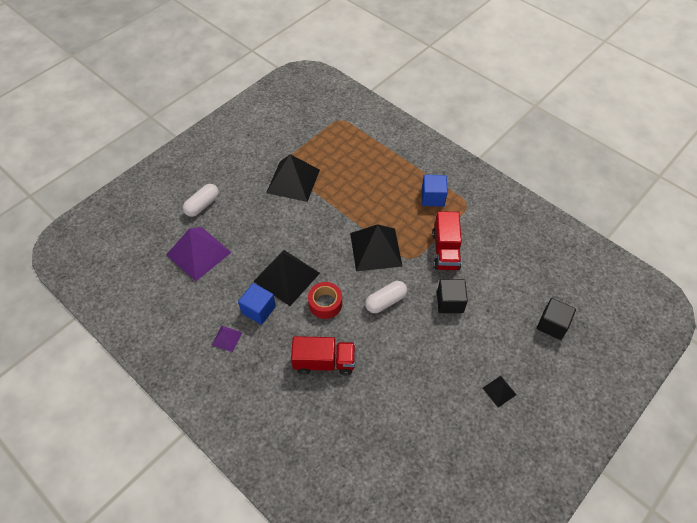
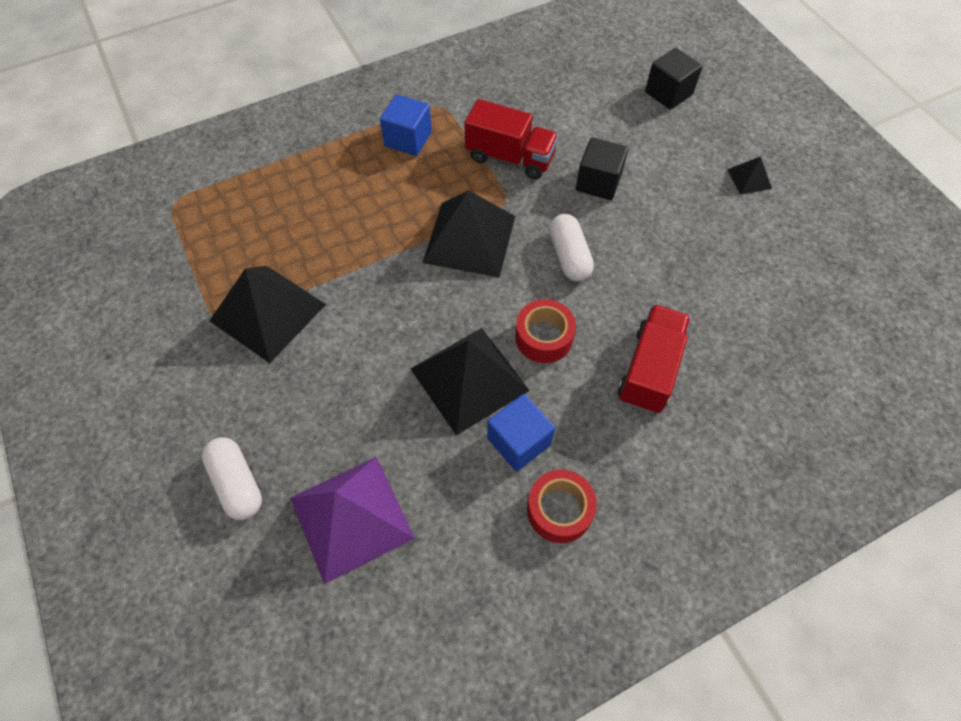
camera: 70 degrees left, 5 degrees up
purple pyramid [212,326,242,352] -> red tape [527,469,597,543]

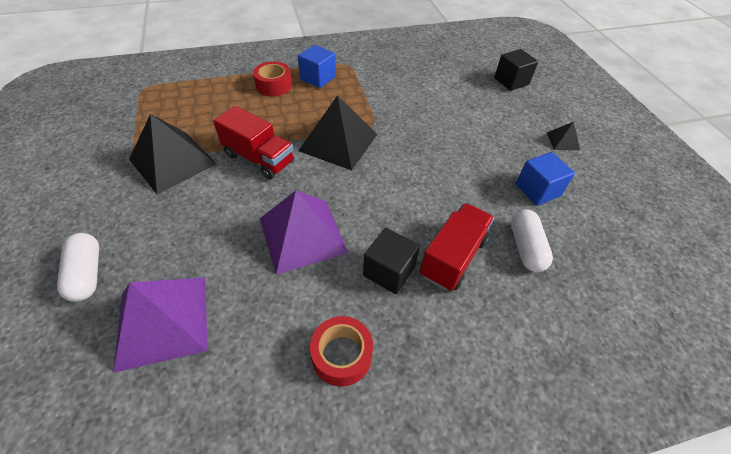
camera: 10 degrees right, 10 degrees down
black pyramid [410,328,530,435] -> purple pyramid [260,190,348,275]
red truck [464,99,559,180] -> red truck moved to [213,106,294,179]
blue cube [487,394,555,471] -> blue cube moved to [516,152,575,206]
red tape [515,299,576,363] -> red tape moved to [253,61,292,96]
white capsule [549,214,594,282] -> white capsule moved to [511,209,553,272]
black cube [576,137,628,200] -> black cube moved to [363,228,420,294]

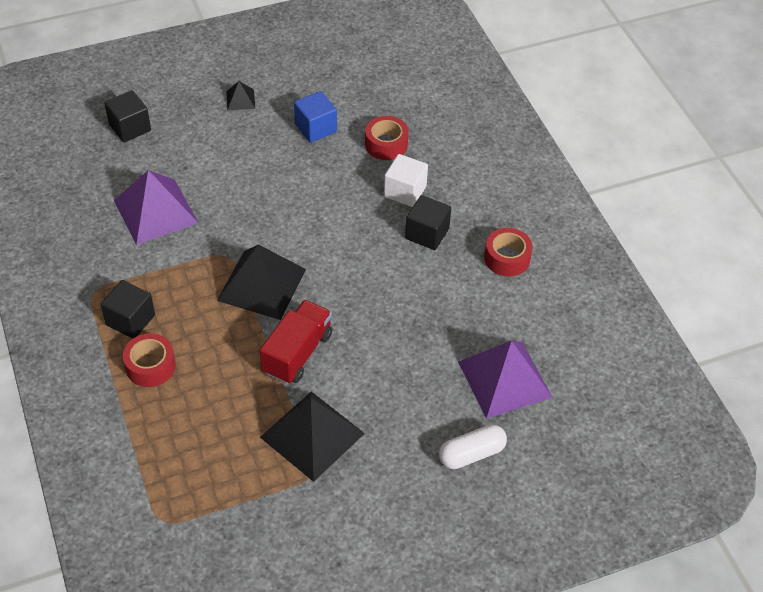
camera: 95 degrees left, 0 degrees up
purple pyramid [260,190,348,275] -> purple pyramid moved to [114,170,198,245]
blue cube [298,45,336,88] -> black cube [100,280,155,339]
red truck [420,203,494,291] -> white cube [384,154,428,207]
white capsule [511,209,553,272] -> red tape [365,116,409,160]

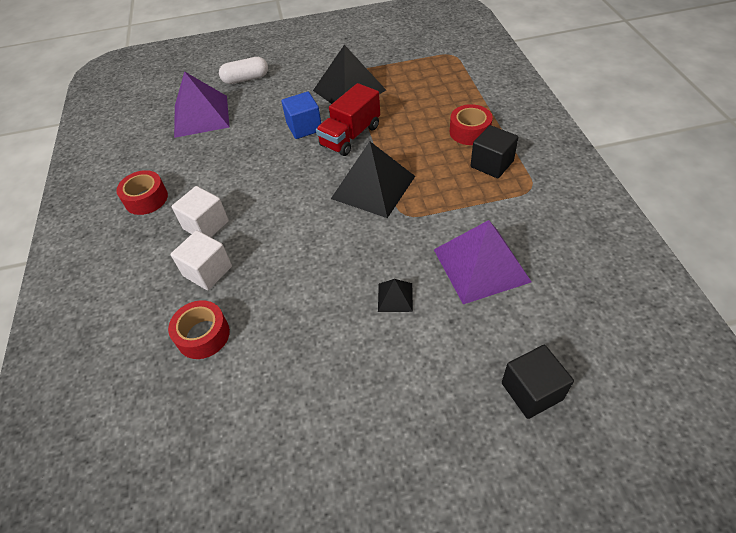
camera: 165 degrees left, 0 degrees up
black pyramid [226,81,255,111] -> black pyramid moved to [378,279,413,312]
blue cube [294,91,337,143] -> blue cube moved to [281,92,321,139]
black cube [405,195,451,250] -> white cube [171,186,229,237]

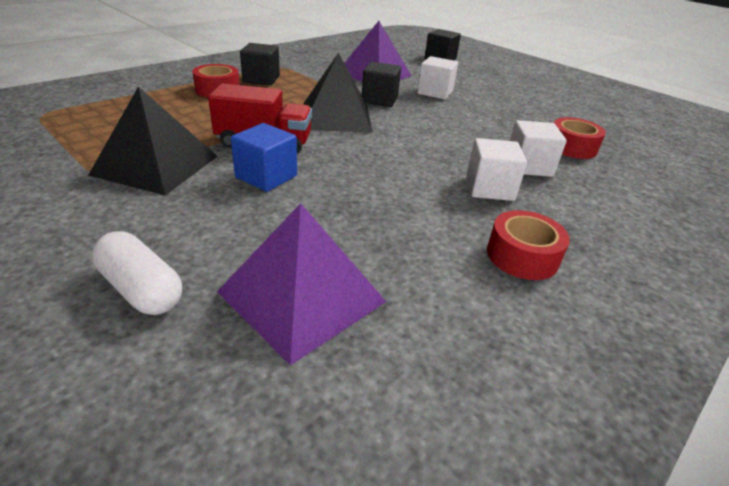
camera: 130 degrees left, 15 degrees down
black pyramid [378,279,413,312] -> white cube [417,56,458,99]
none -> black cube [362,62,401,107]

